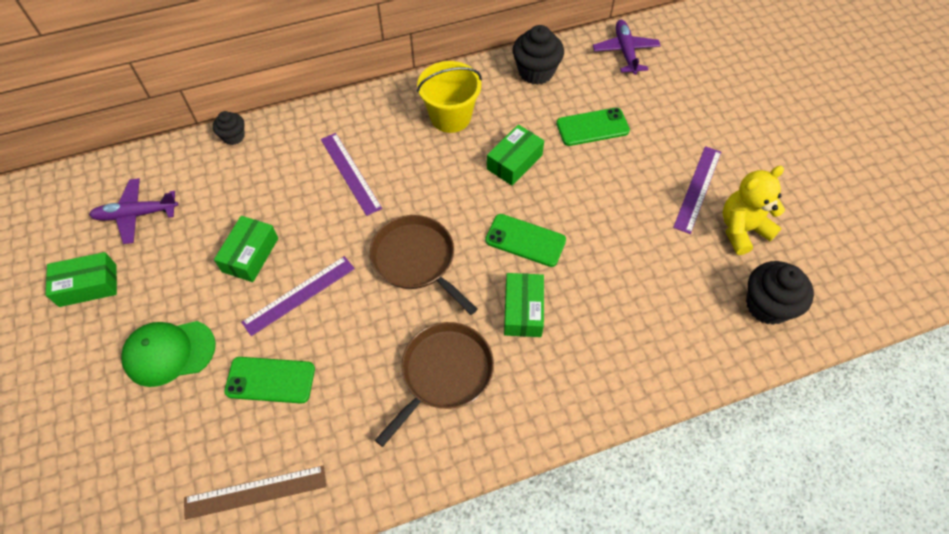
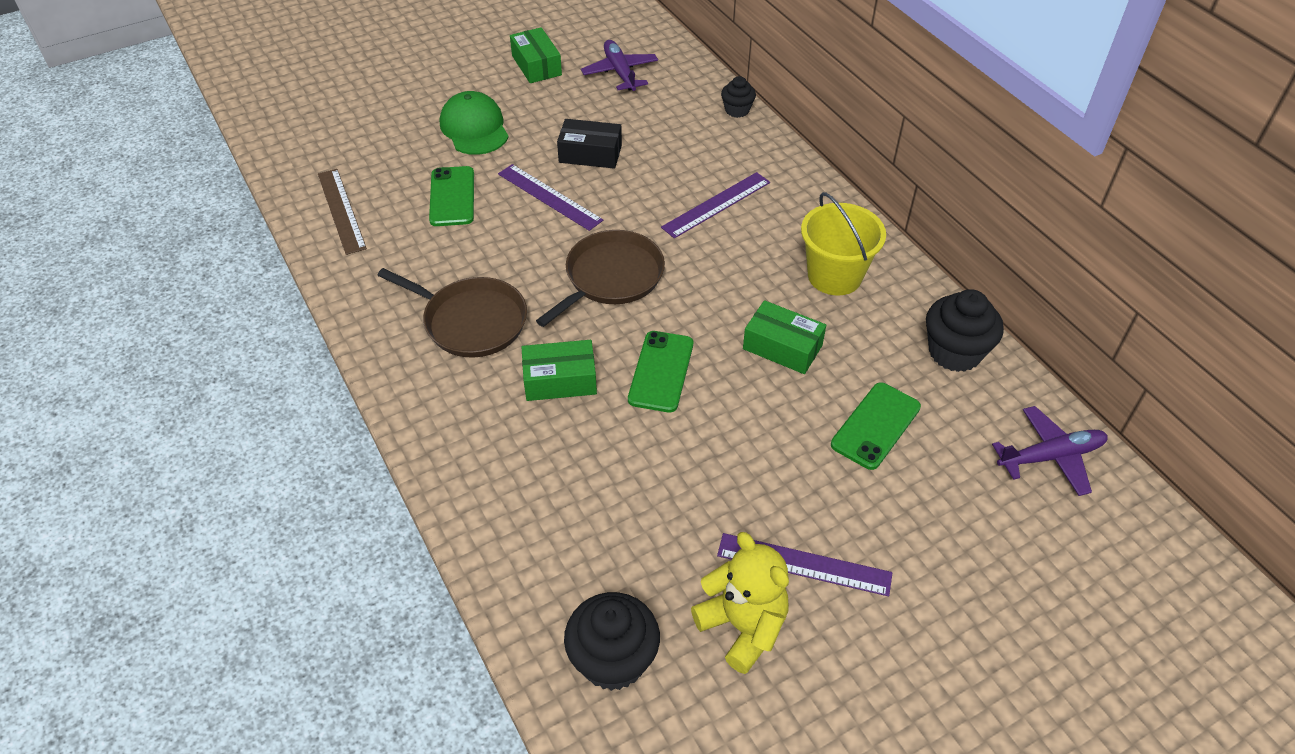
camera: 80 degrees right, 10 degrees down
green box [214,216,278,282] -> black box [557,119,622,169]
green phone [556,108,630,146] -> green phone turned 60 degrees clockwise [831,382,921,470]

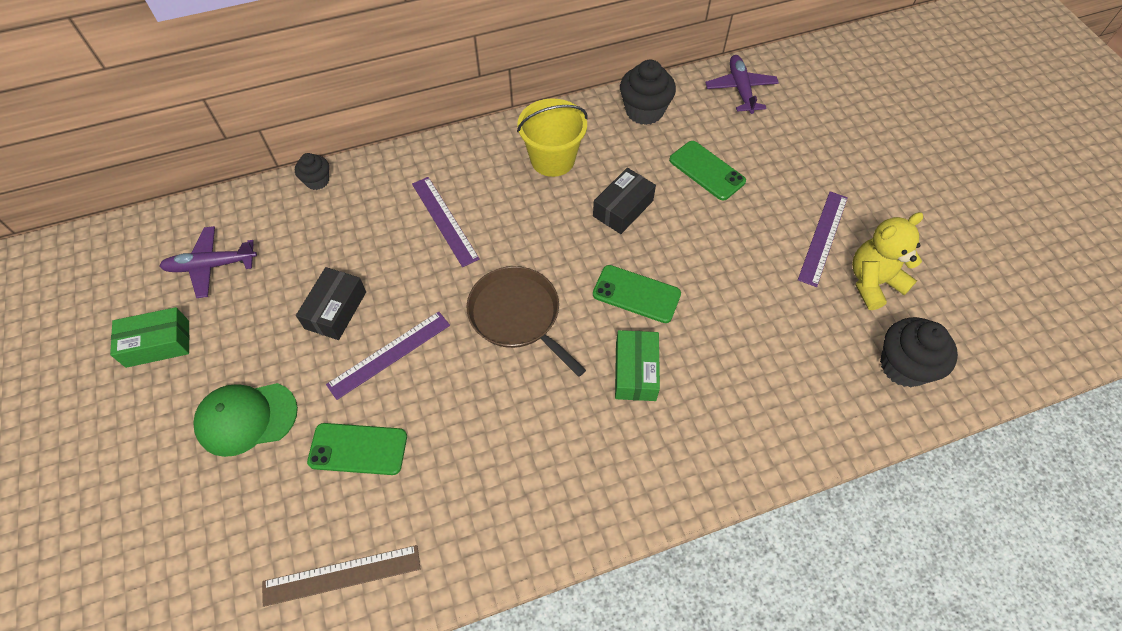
camera: 80 degrees left, 10 degrees up
brown pan [377,268,527,358] -> none
green box [743,300,826,374] -> black box [593,168,656,234]

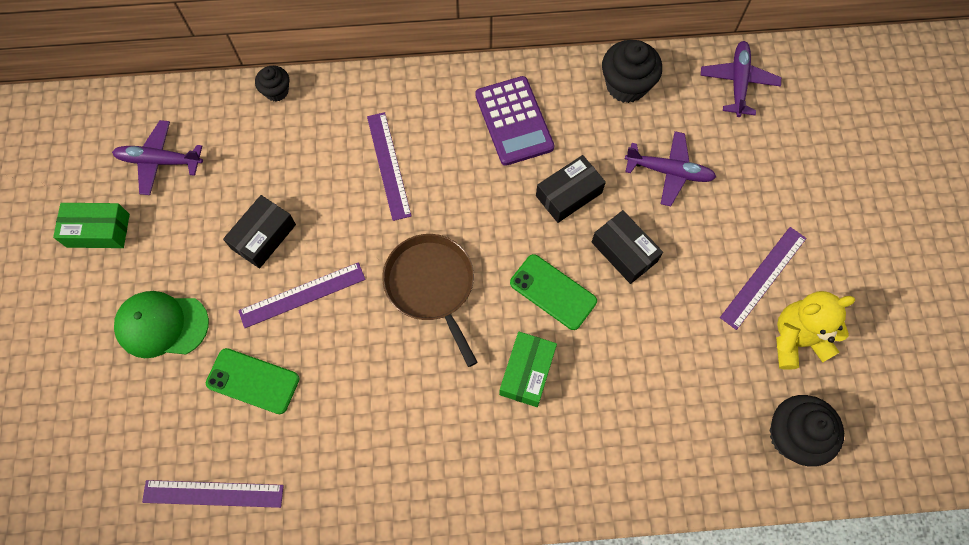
camera: 15 degrees right, 10 degrees up
brown ruler [262,545,421,607] -> purple ruler [142,480,284,508]
yellow bucket [517,99,587,177] -> purple calculator [475,76,555,166]
green phone [669,141,746,200] -> purple plane [625,131,716,207]
none -> black box [592,210,663,284]

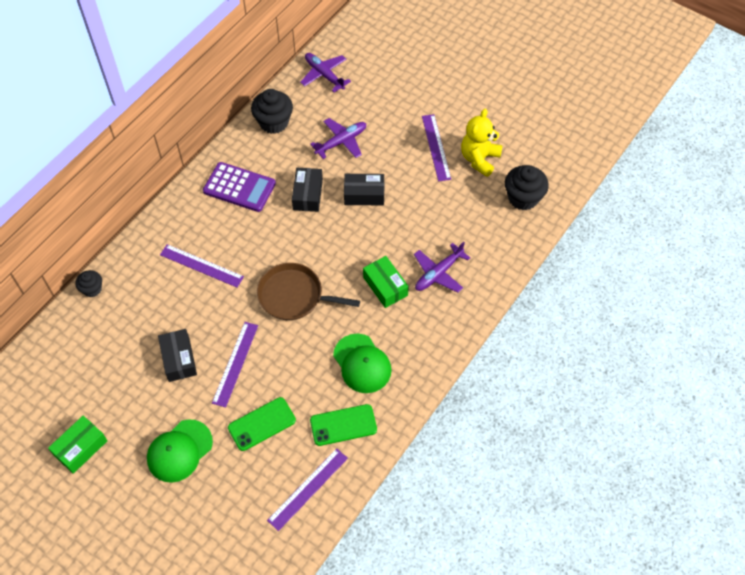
camera: 50 degrees left, 10 degrees down
purple plane [112,120,203,195] -> purple plane moved to [414,242,470,293]
green phone [510,254,597,330] -> green phone moved to [310,404,377,446]
none -> green cap [333,334,391,393]

